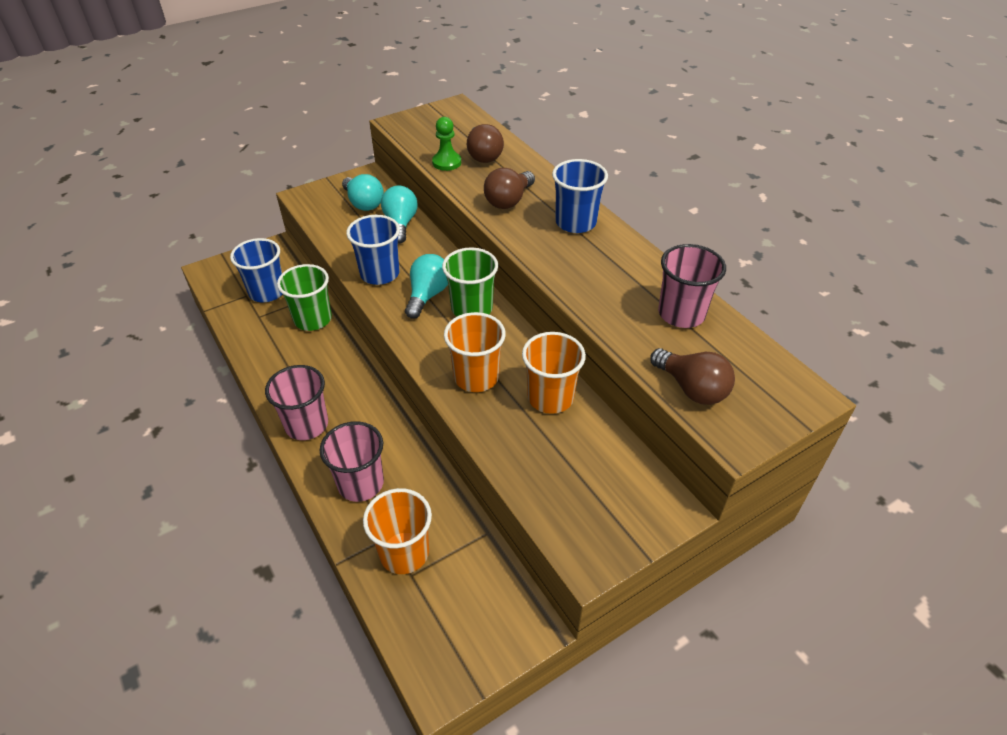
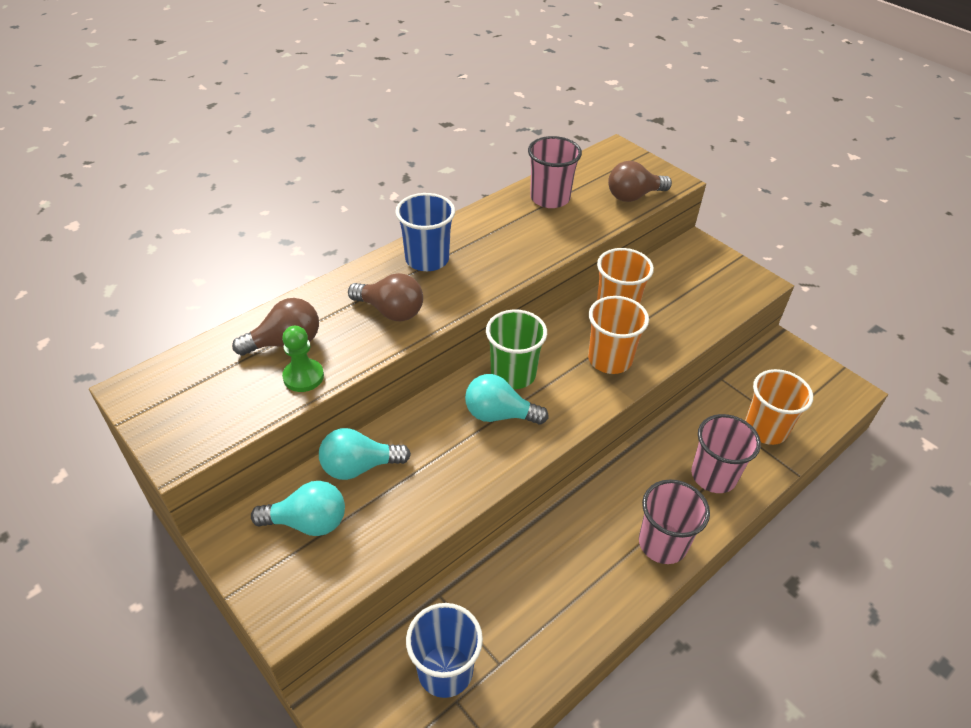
camera: 100 degrees left, 0 degrees up
green cup [277,264,332,331] -> none
turquoise light bulb [342,174,384,211] -> turquoise light bulb turned 45 degrees clockwise [251,481,345,536]
blue cup [346,215,400,285] -> none
brown light bulb [650,348,735,405] -> brown light bulb turned 150 degrees counterclockwise [608,161,672,202]

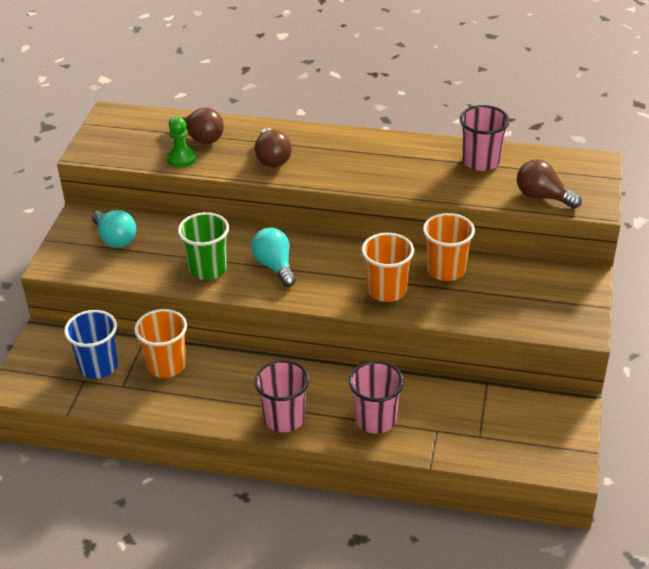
camera: 55 degrees right, 5 degrees down
turquoise light bulb [319,428,411,480] -> none
blue cup [395,193,455,271] -> none
green cup [486,309,547,389] -> green cup moved to [178,212,229,280]
orange cup [745,369,813,445] -> orange cup moved to [135,309,187,378]

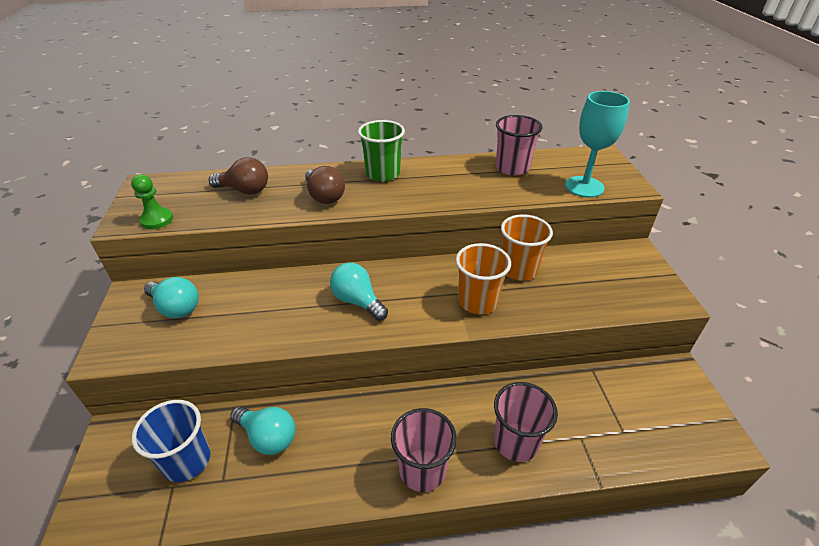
camera: 20 degrees left, 0 degrees up
orange cup [135,309,187,378] -> turquoise light bulb [230,406,296,455]
green pawn [167,117,196,168] -> green pawn moved to [131,175,173,229]
green cup [178,212,229,280] -> green cup moved to [358,120,405,182]
brown light bulb [517,159,582,209] -> turquoise goblet [565,91,630,198]

